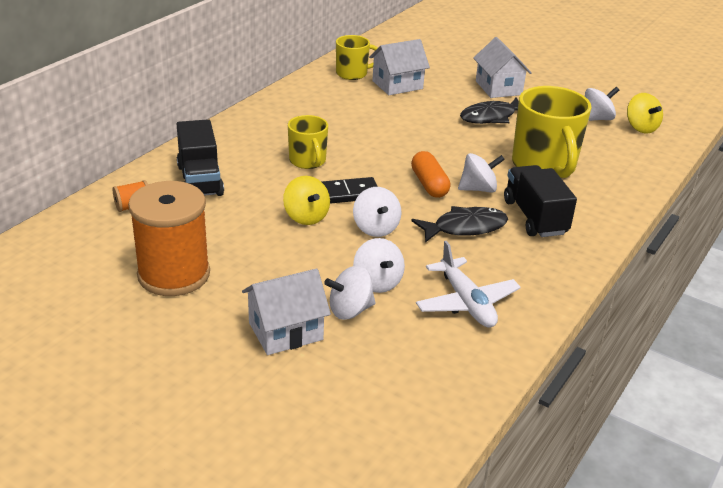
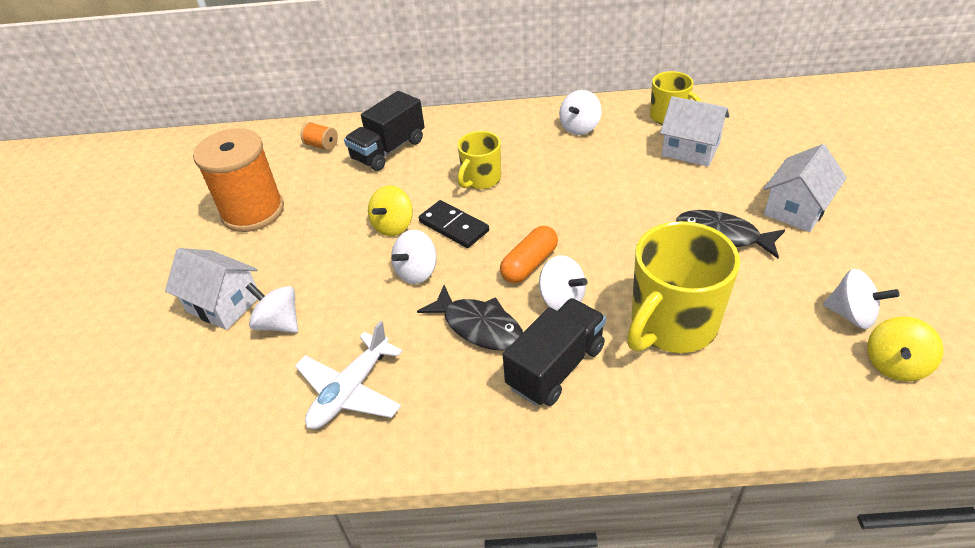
camera: 60 degrees right, 10 degrees up
white spinning top [353,238,405,293] -> white spinning top moved to [559,90,601,135]

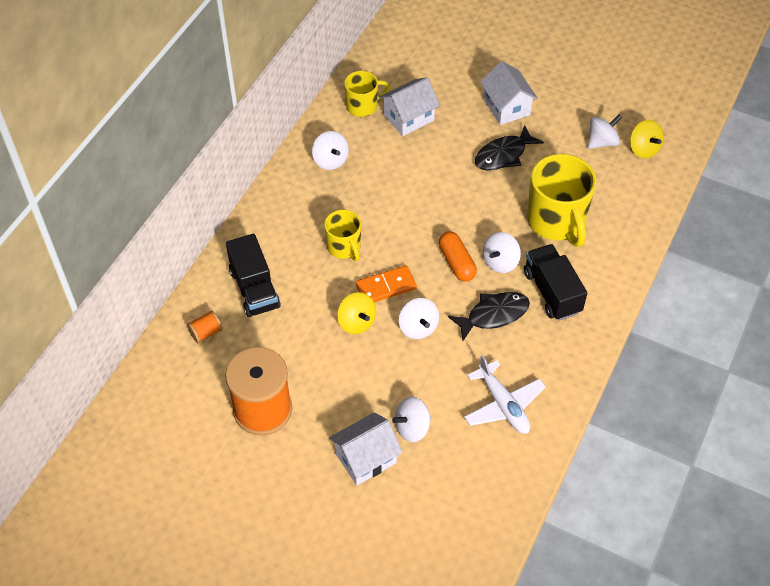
camera: 65 degrees left, 10 degrees up
black domino [419,200,489,248] -> orange domino [356,266,417,302]
white spinning top [539,255,588,311] -> white spinning top turned 150 degrees clockwise [483,232,521,273]

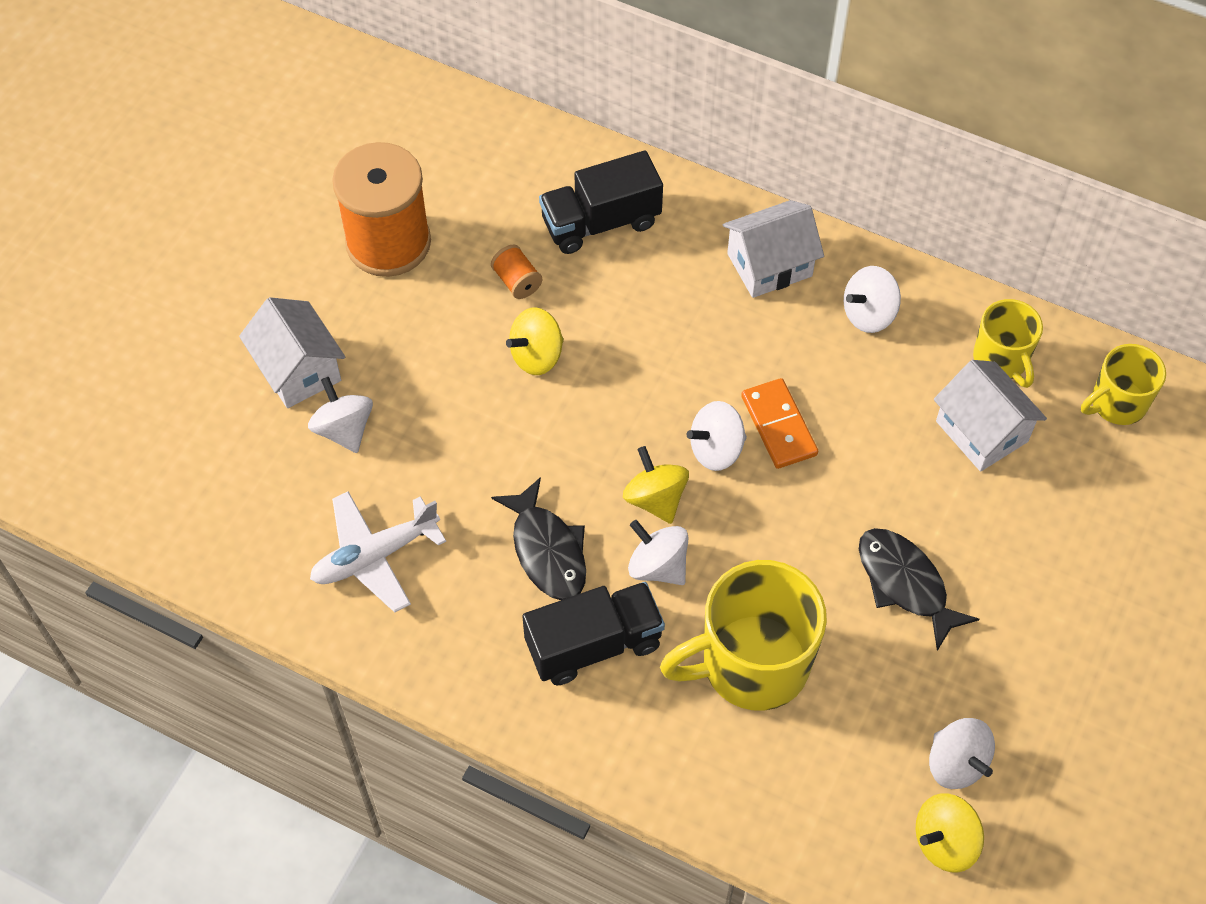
camera: 90 degrees right, 5 degrees up
orange spool [187,311,223,343] -> orange spool moved to [491,245,542,299]
yellow mug [324,209,361,261] -> yellow mug moved to [1081,344,1166,425]
orange domino [356,266,417,302] -> orange domino moved to [741,378,818,469]
white spinning top [399,298,439,339] -> white spinning top moved to [687,401,747,471]
orange capsule [439,232,477,282] -> yellow spinning top [623,446,689,524]
white house [480,61,538,125] -> white house moved to [723,200,824,298]

